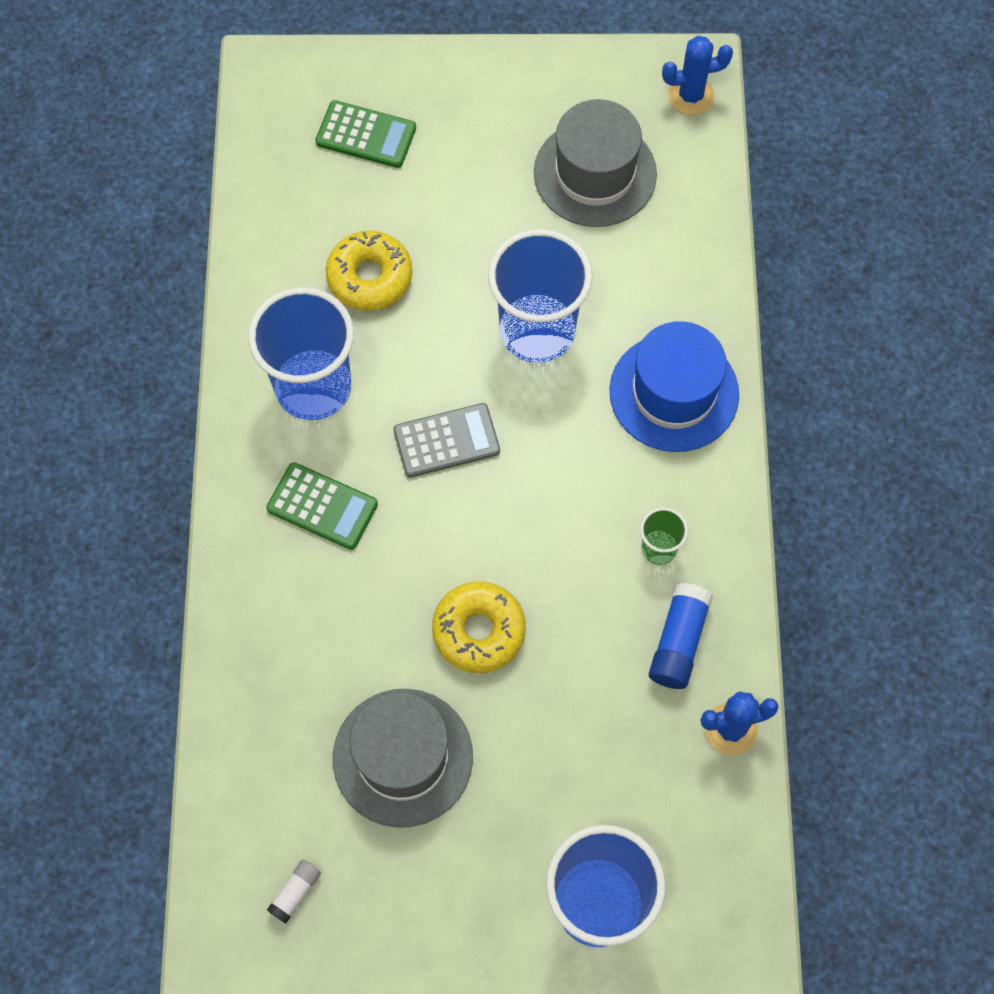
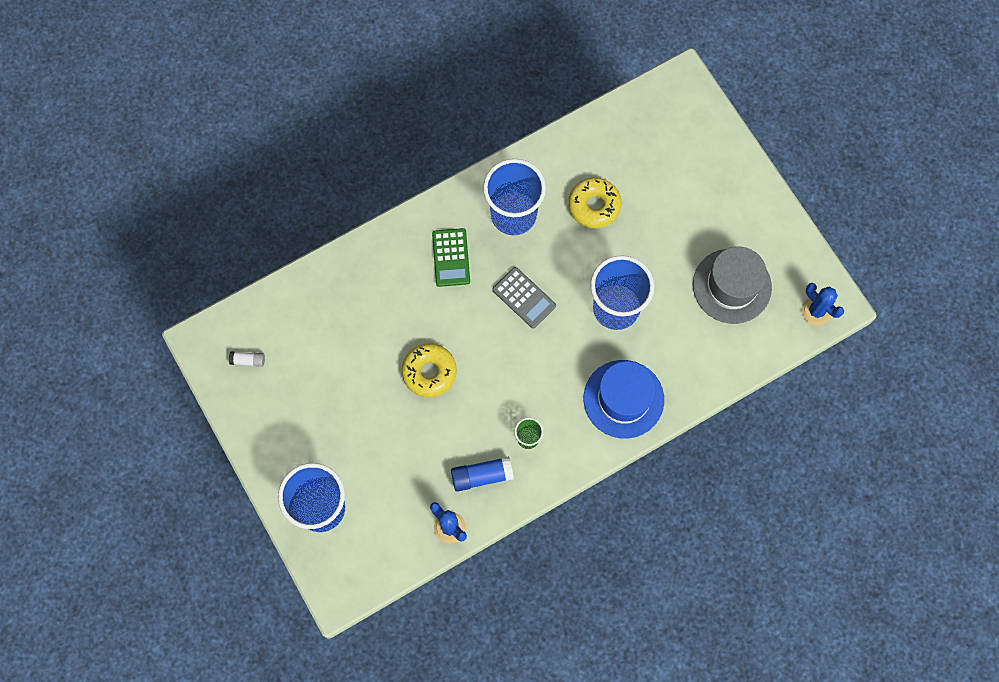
camera: 60 degrees right, 5 degrees up
green calculator [315,100,416,168] -> none
grey hat [333,689,473,828] -> none

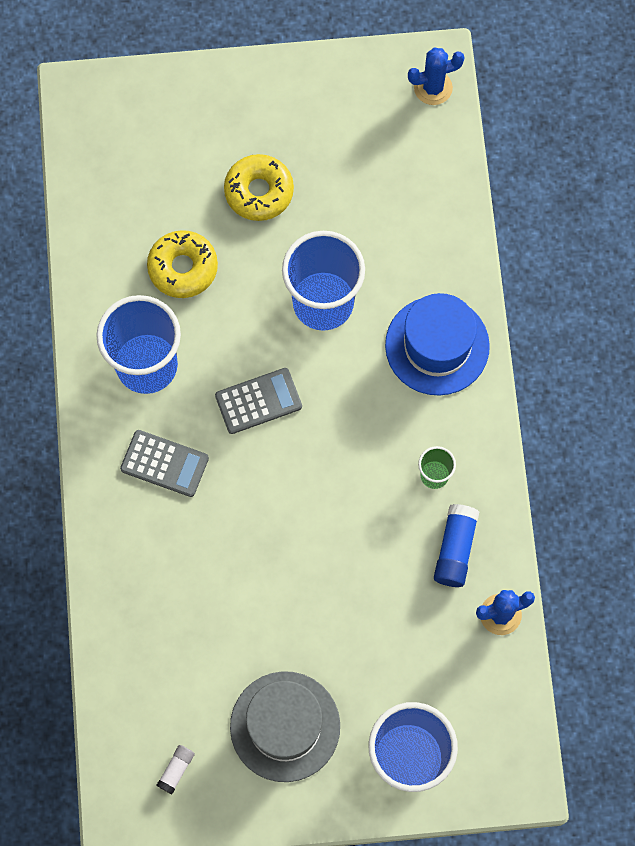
camera: 65 degrees left, 0 degrees up
yellow donut [401,343,457,398] -> yellow donut moved to [224,154,294,221]
green calculator [432,228,470,287] -> grey calculator [120,430,209,497]
grey hat [693,246,772,324] -> grey hat moved to [230,671,340,782]

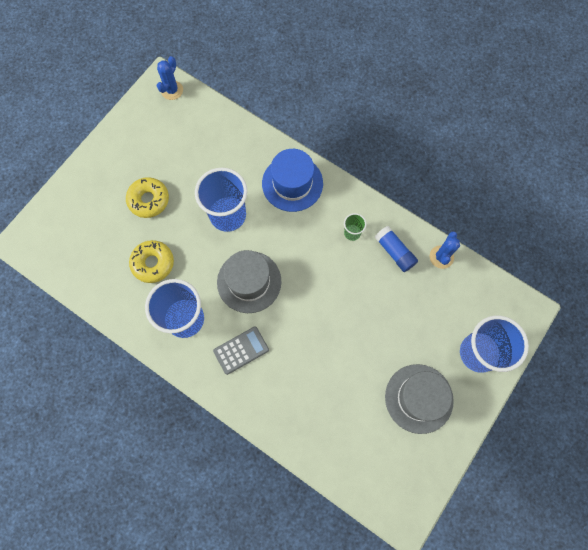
camera: 50 degrees left, 0 degrees up
white glue stick [156,745,195,794] -> none
grey calculator [215,368,302,434] -> grey hat [217,250,281,313]

